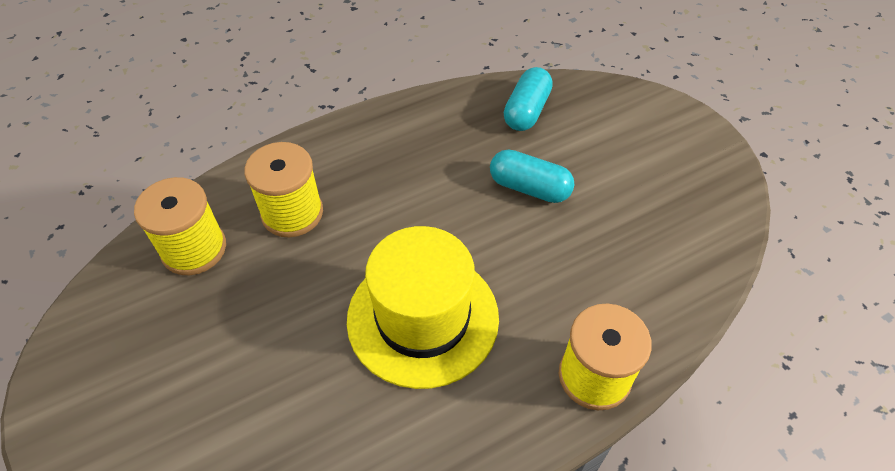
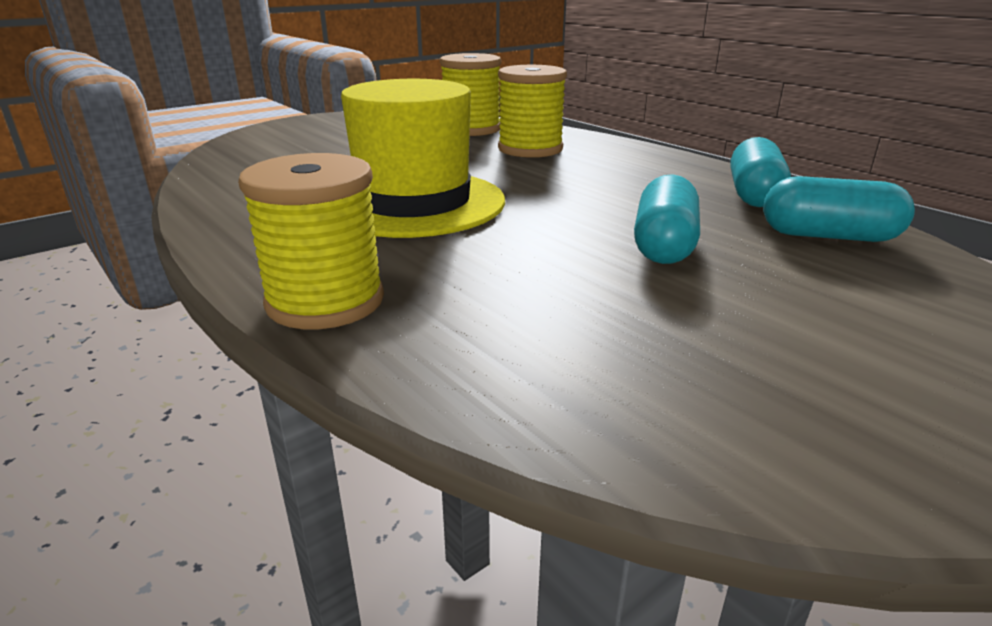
camera: 80 degrees right, 25 degrees down
none -> turquoise capsule [730,137,791,207]

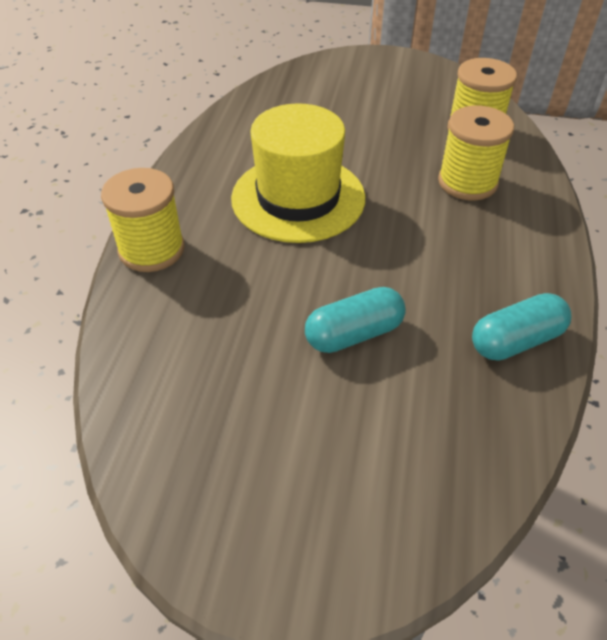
camera: 50 degrees right, 20 degrees up
turquoise capsule [763,176,915,242] -> none

